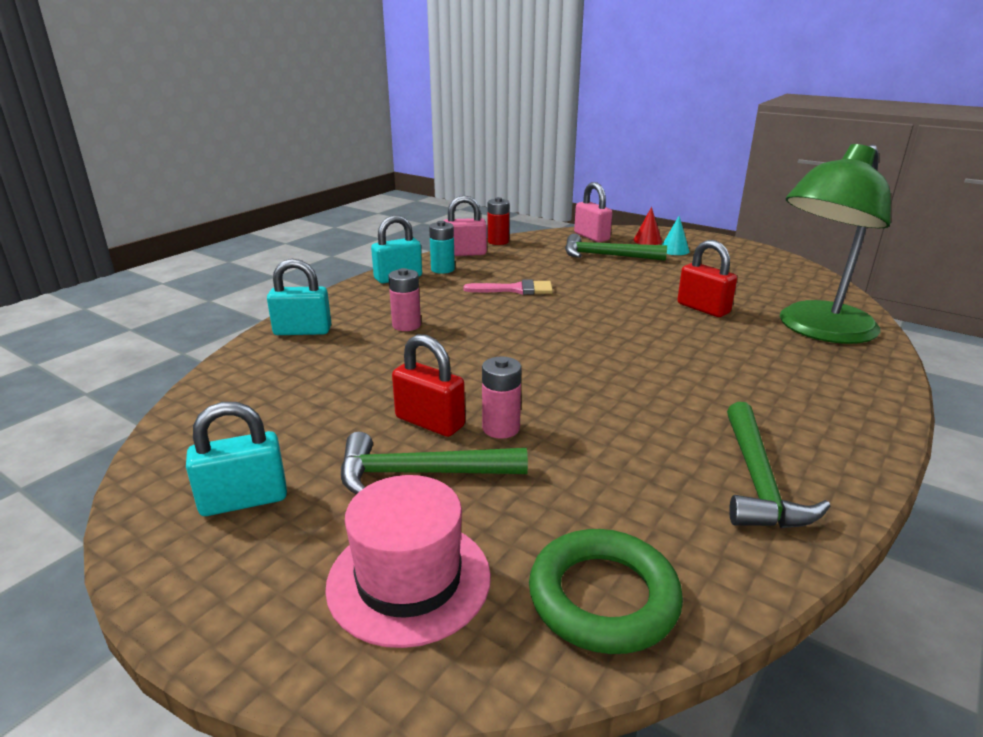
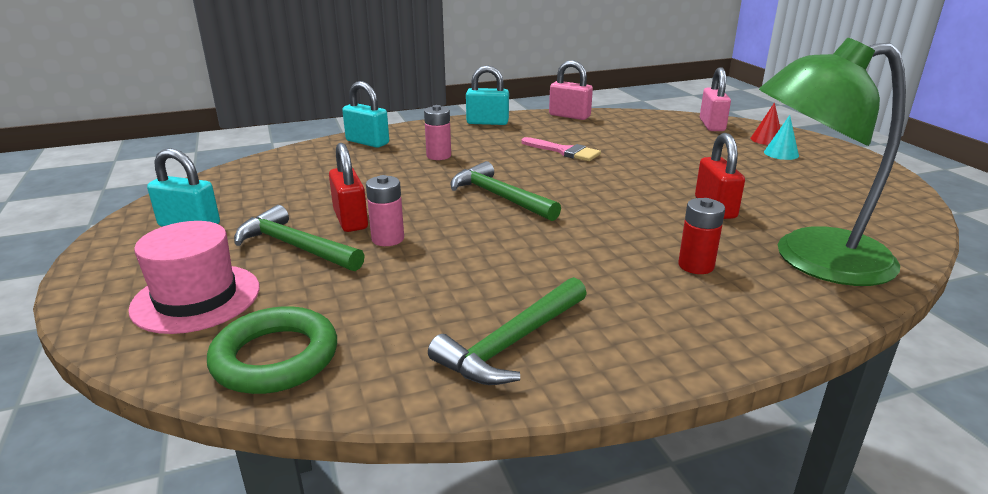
camera: 35 degrees right, 0 degrees up
turquoise battery [429,221,455,274] -> none
red battery [488,197,509,245] -> red battery moved to [678,198,725,274]
green hammer [565,234,667,261] -> green hammer moved to [450,161,561,221]

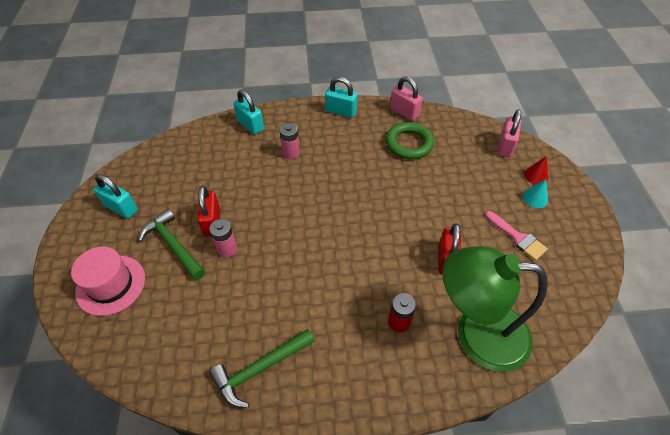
camera: 15 degrees right, 25 degrees up
green ring [207,306,337,394] -> green ring moved to [386,122,434,159]
green hammer [450,161,561,221] -> none
pink brush [522,137,601,161] -> pink brush moved to [485,211,548,261]

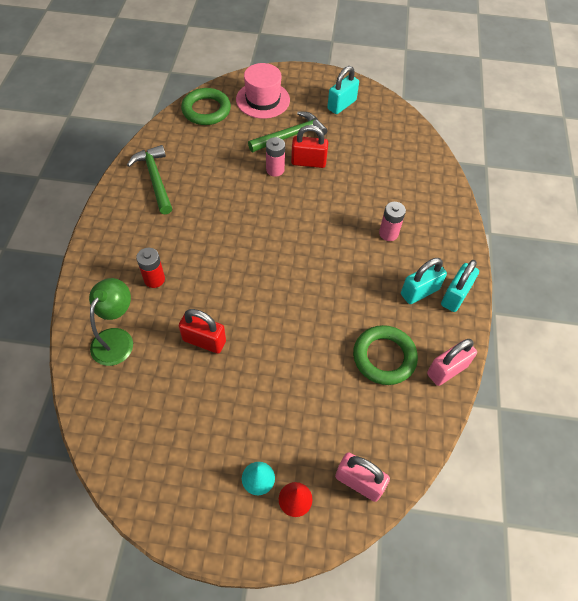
camera: 100 degrees right, 5 degrees up
turquoise padlock [233,90,264,135] -> turquoise padlock moved to [401,258,447,304]
green lamp [442,246,548,372] -> green lamp [89,278,133,366], size x0.58
pink brush [485,211,548,261] -> none
none -> green ring [181,88,231,125]

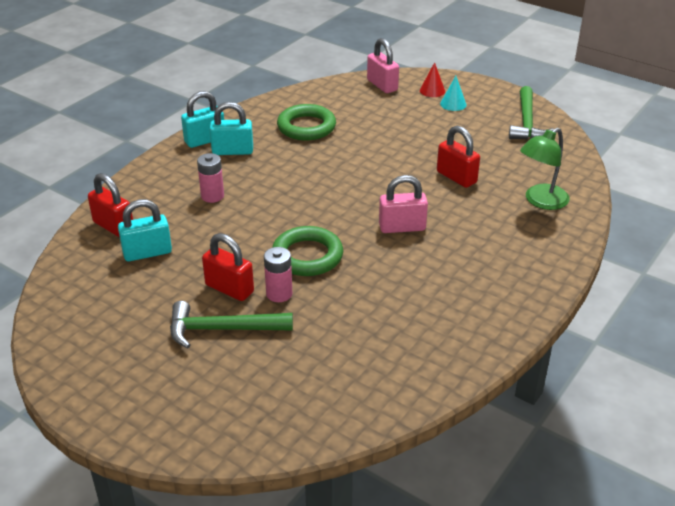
camera: 150 degrees left, 20 degrees down
green hammer [127,145,172,214] -> green hammer moved to [509,86,554,139]
red battery [136,248,165,288] -> none
green ring [181,88,231,125] -> green ring moved to [272,226,343,276]
pink hat [236,63,290,119] -> none
turquoise padlock [327,66,359,114] -> turquoise padlock moved to [118,199,172,261]
pink padlock [427,339,477,386] -> pink padlock moved to [379,175,428,233]
none -> red padlock [88,173,133,237]

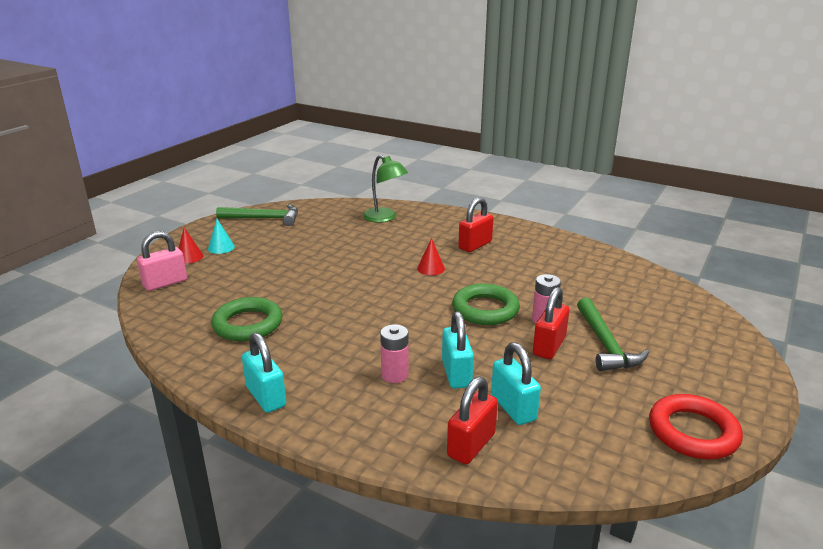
camera: 95 degrees left, 10 degrees down
turquoise padlock [209,102,253,155] -> turquoise padlock moved to [442,311,474,389]
pink padlock [379,175,428,233] -> red cone [417,238,445,275]
red padlock [437,126,480,188] -> red padlock moved to [458,197,494,252]
none -> red ring [649,394,743,459]

